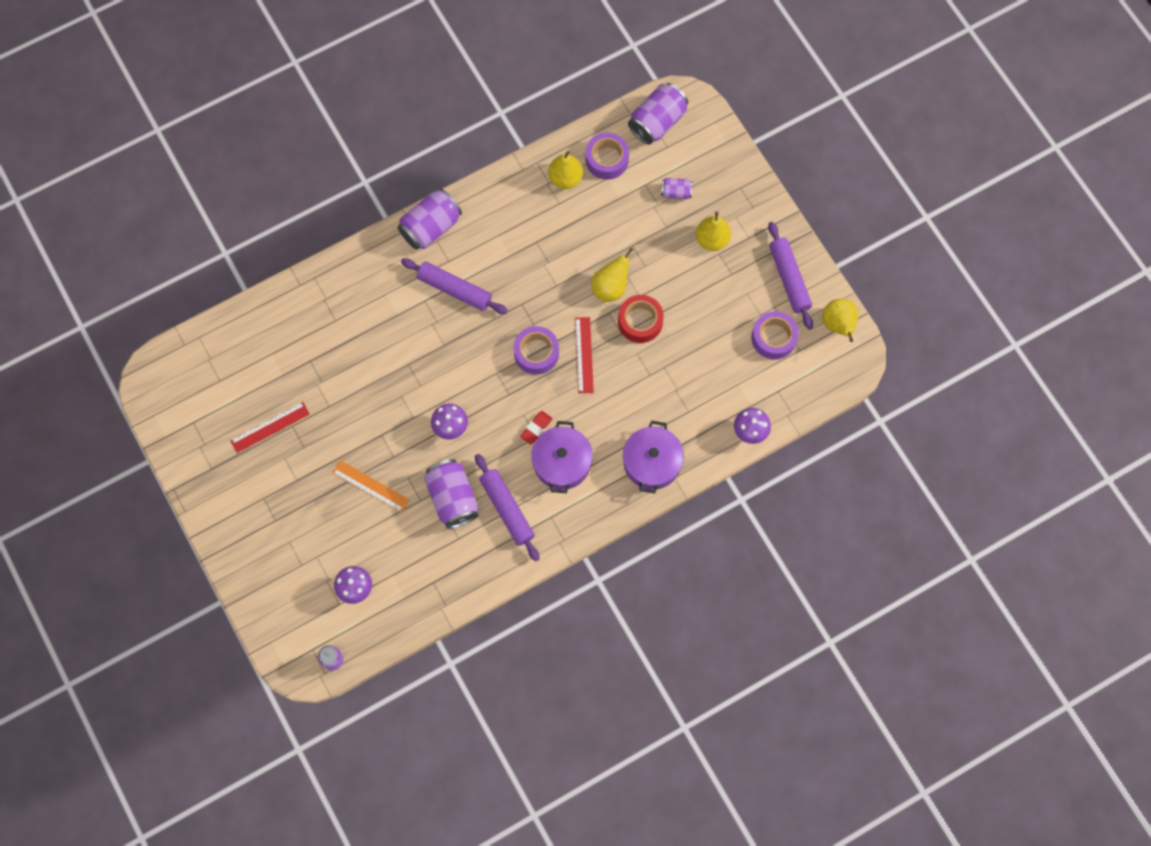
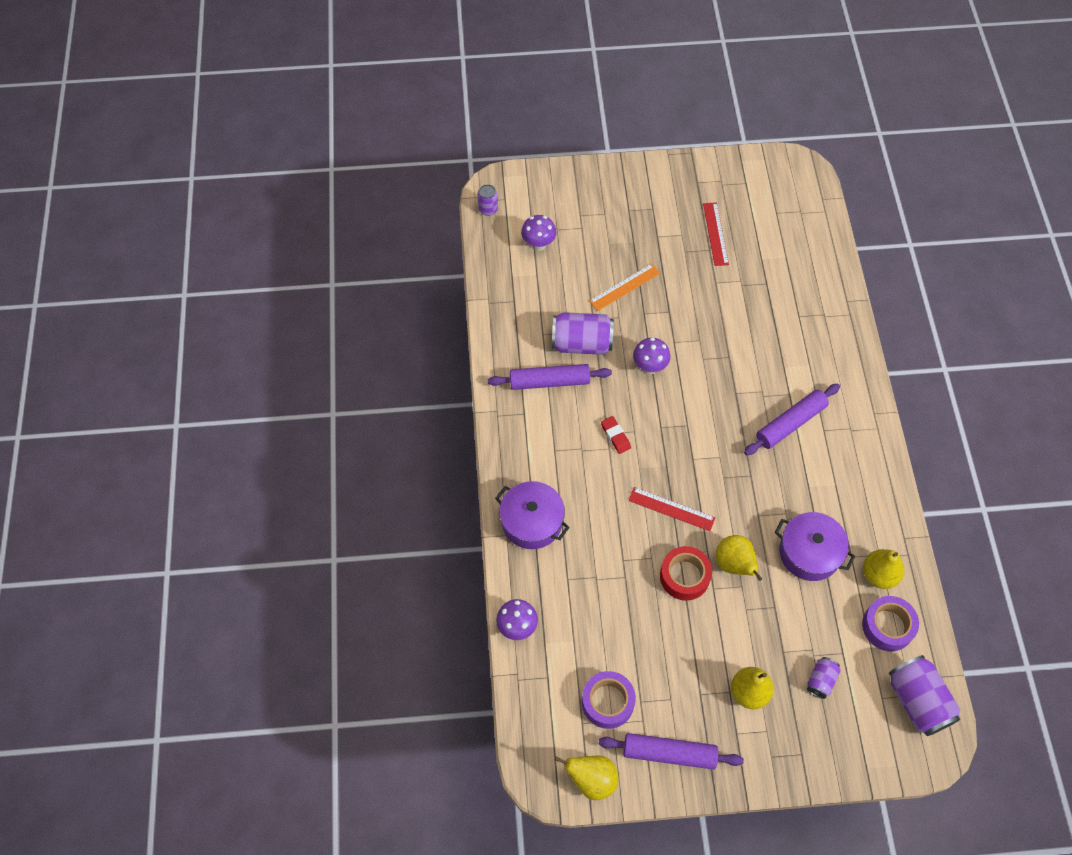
camera: 115 degrees right, 10 degrees down
purple can [397,189,462,250] -> none
purple tape [514,326,559,375] -> none
purple pot [532,421,593,493] -> purple pot moved to [775,512,855,581]

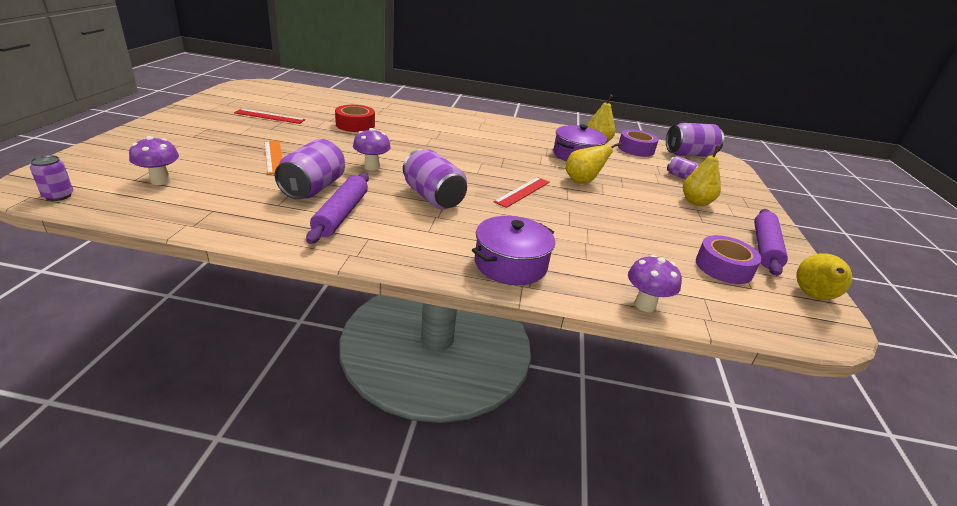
camera: 80 degrees left, 30 degrees down
red eraser [601,416,631,454] -> purple can [403,149,467,209]
red tape [660,546,712,601] -> red tape moved to [335,105,375,132]
purple rolling pin [744,384,840,455] -> none

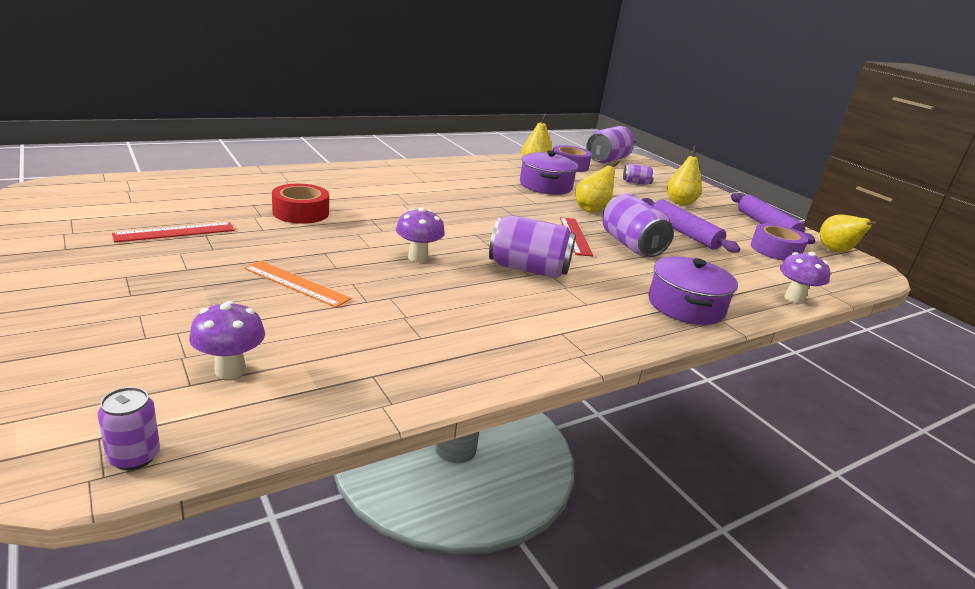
camera: 40 degrees left, 5 degrees down
purple can [275,139,345,200] -> purple can moved to [603,194,674,257]
purple rolling pin [306,173,369,244] -> purple rolling pin moved to [642,198,740,253]

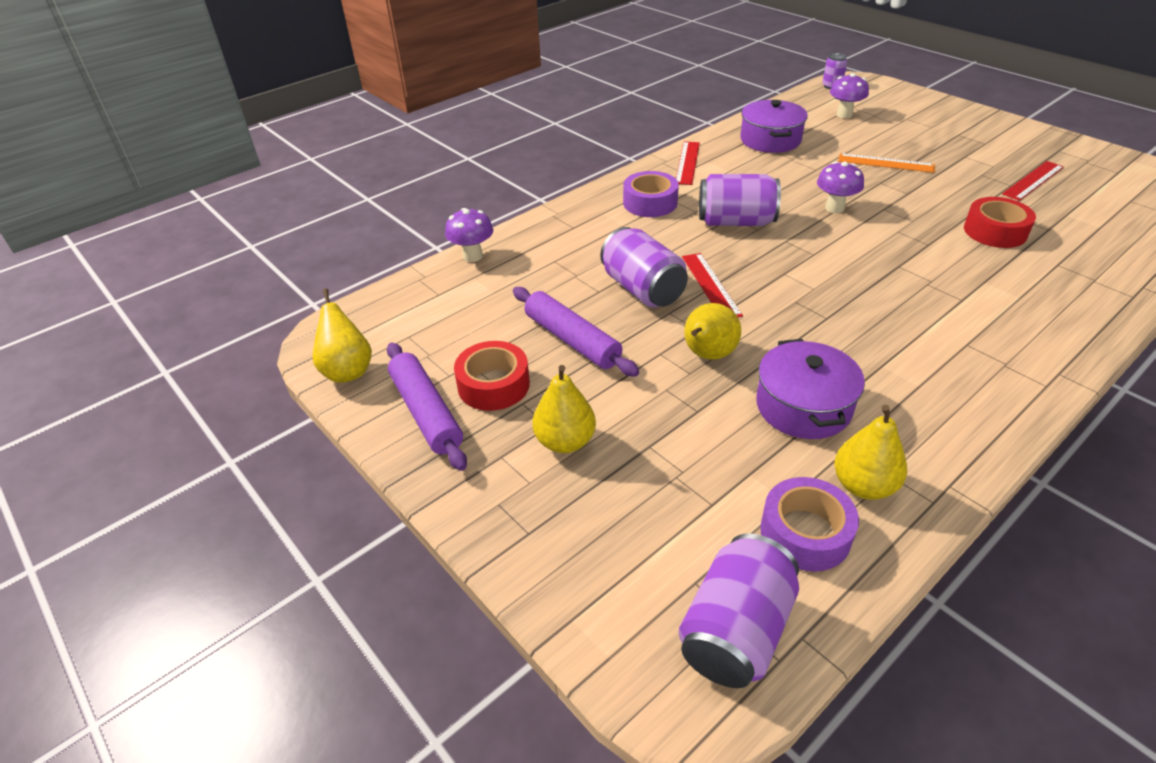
camera: 175 degrees right, 15 degrees up
purple can [623,163,654,185] -> none
purple pot [649,256,738,325] -> purple pot moved to [740,100,808,153]
purple tape [751,223,808,261] -> purple tape moved to [623,171,679,217]
none -> red tape [454,341,530,411]
none -> red ruler [676,141,700,185]

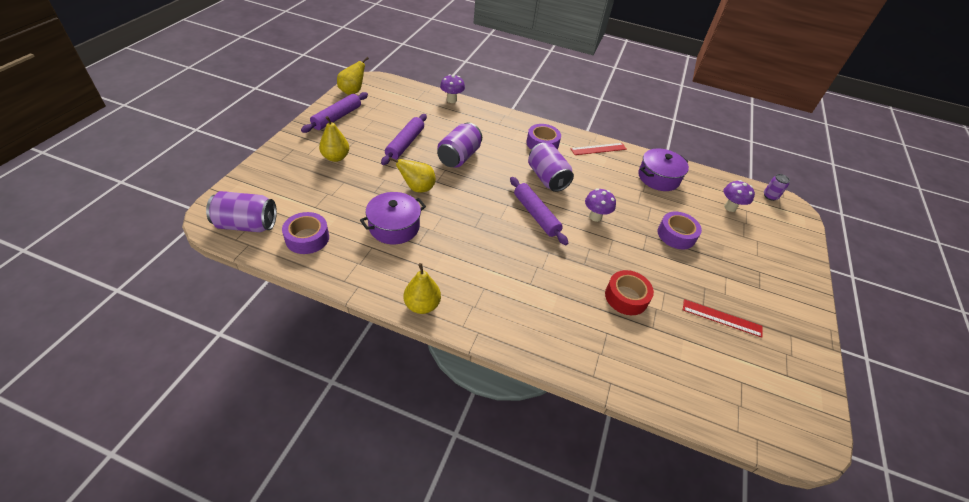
camera: 55 degrees right, 5 degrees up
red tape [454,341,530,411] -> none
red ruler [682,253,743,317] -> none
yellow pear [834,405,907,500] -> yellow pear moved to [404,263,441,314]
orange ruler [838,153,935,173] -> purple tape [657,212,702,249]
none -> purple rolling pin [510,177,568,245]

